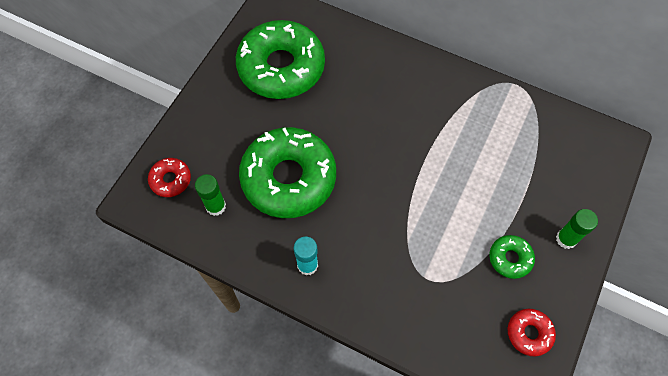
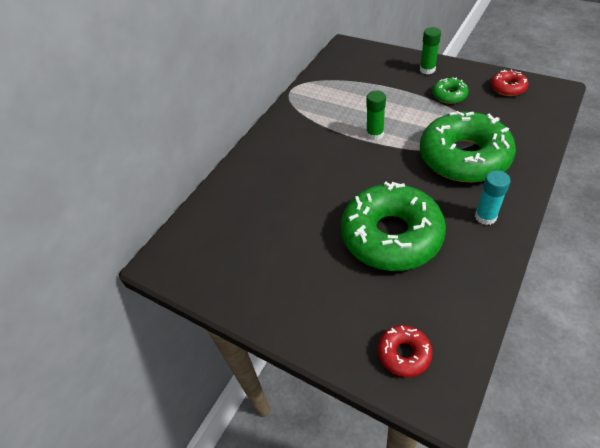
camera: 80 degrees left, 15 degrees down
green glue stick [195,174,226,216] -> green glue stick moved to [366,90,386,140]
green donut [236,20,325,99] -> green donut moved to [420,111,516,183]

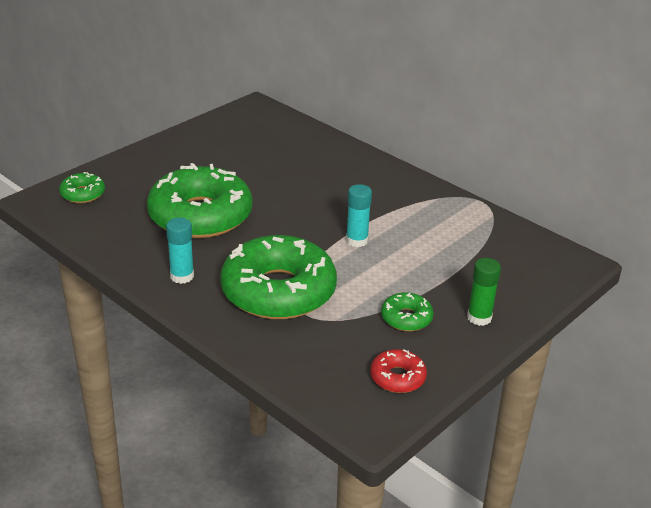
camera: 95 degrees right, 15 degrees down
green glue stick [366,90,386,140] -> turquoise glue stick [346,184,372,247]
red donut [378,325,433,377] -> green donut [59,172,105,203]

